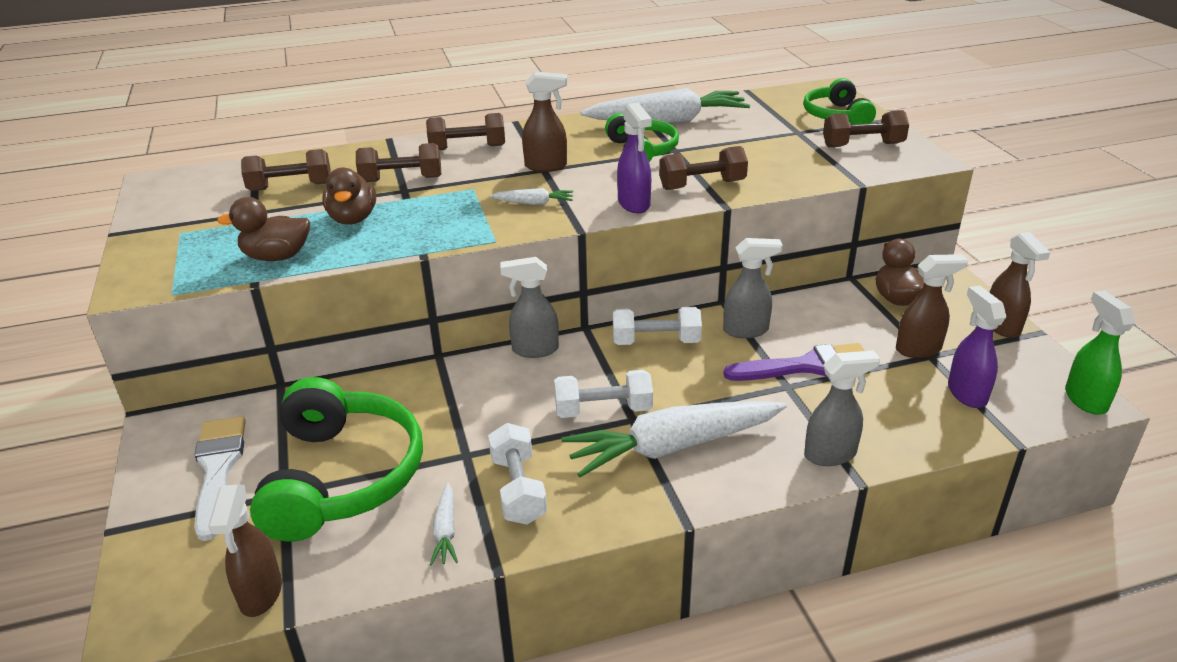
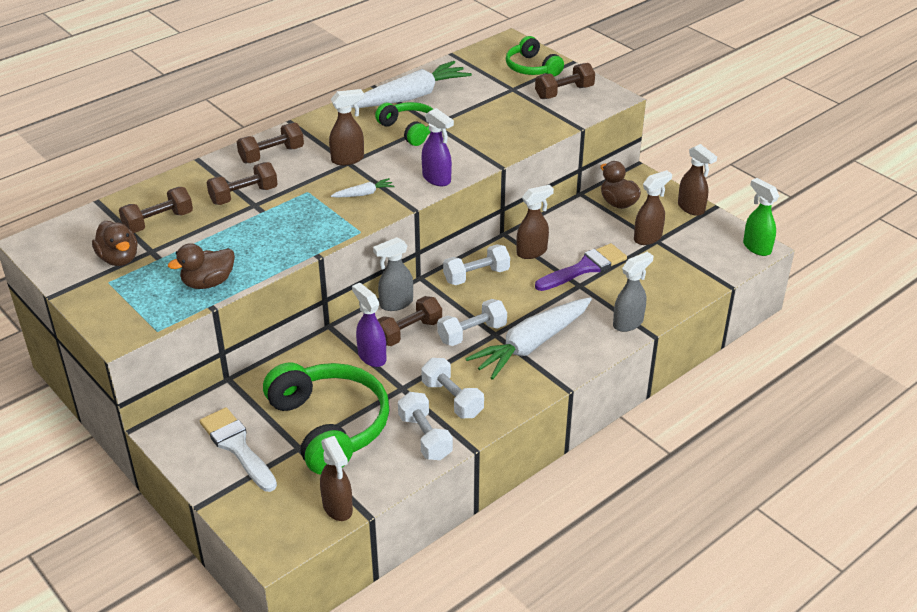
camera: 25 degrees left, 5 degrees up
brown duck [322,168,376,225] -> brown duck moved to [92,221,138,266]
white carrot [430,483,458,565] -> white dumbbell [398,392,453,460]
brown dumbbell [659,146,748,190] -> brown dumbbell moved to [377,296,442,346]
grey spray bottle [723,238,783,338] -> brown spray bottle [516,185,554,259]
purple spray bottle [948,286,1006,408] -> purple spray bottle moved to [352,283,386,367]

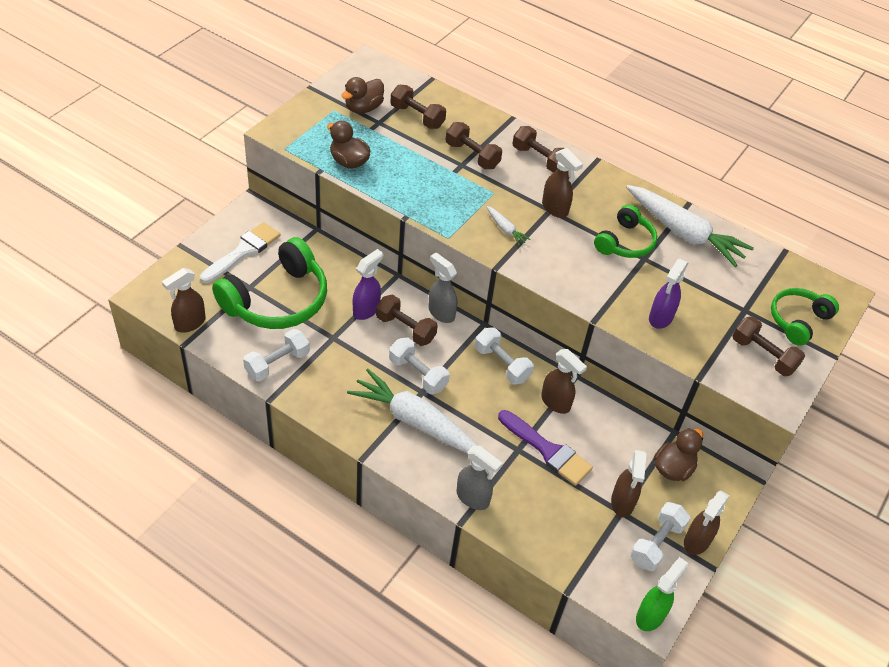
camera: 70 degrees right, 10 degrees up
white dumbbell [421,358,484,418] -> white dumbbell moved to [630,502,690,571]
purple spray bottle [422,108,454,186] -> purple spray bottle moved to [649,259,688,329]
brown spray bottle [634,170,672,245] -> brown spray bottle turned 60 degrees clockwise [611,450,646,517]

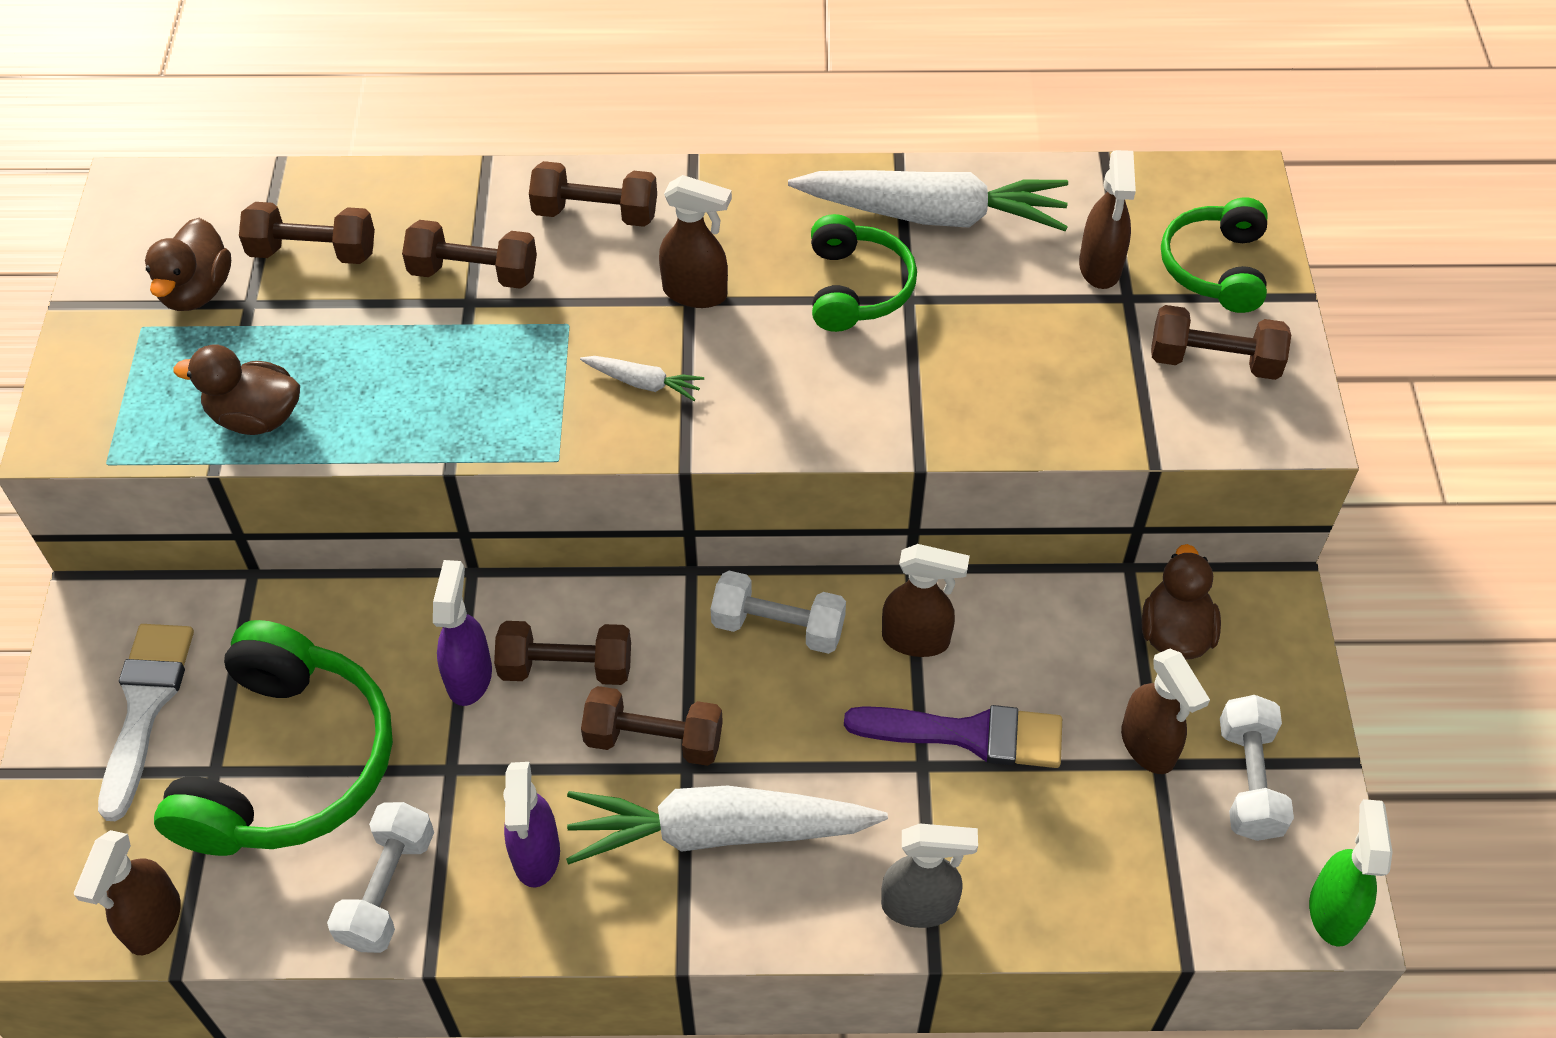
camera: 30 degrees left, 5 degrees up
white dumbbell [389,338,450,394] -> brown dumbbell [581,686,723,766]
grey spray bottle [428,253,457,323] -> none
purple spray bottle [649,259,688,329] -> purple spray bottle moved to [503,762,560,887]
brown spray bottle [684,491,729,555] -> brown spray bottle moved to [1079,150,1136,289]

